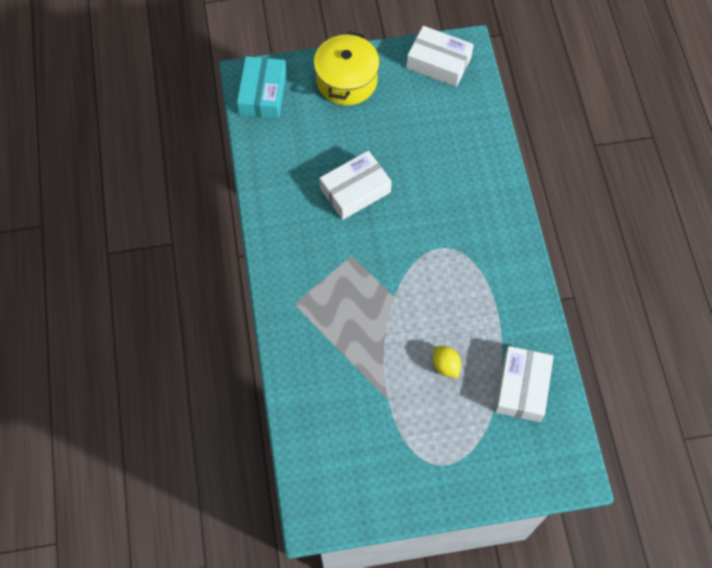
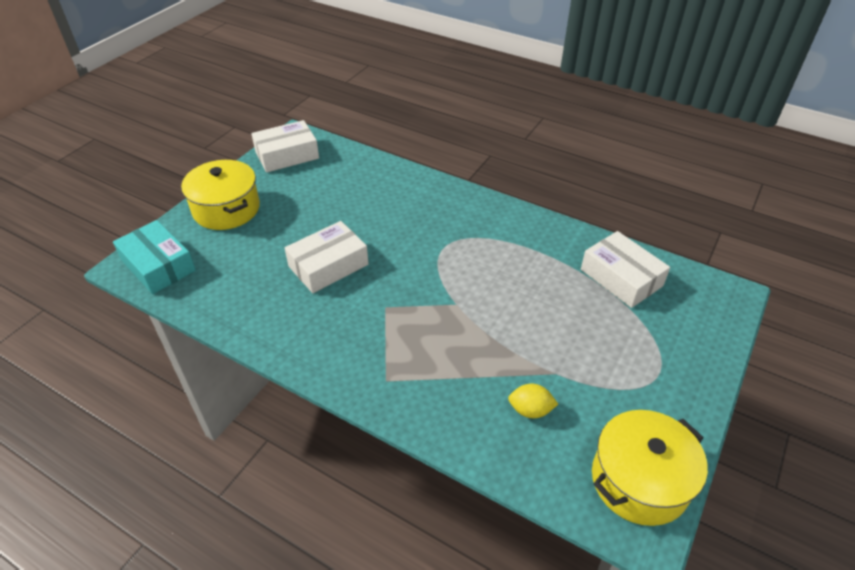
camera: 50 degrees left, 20 degrees down
white box [320,151,392,220] -> white box turned 45 degrees clockwise [285,221,369,293]
yellow lemon [433,346,461,378] -> yellow lemon moved to [508,384,558,418]
none -> yellow pot [592,410,708,526]

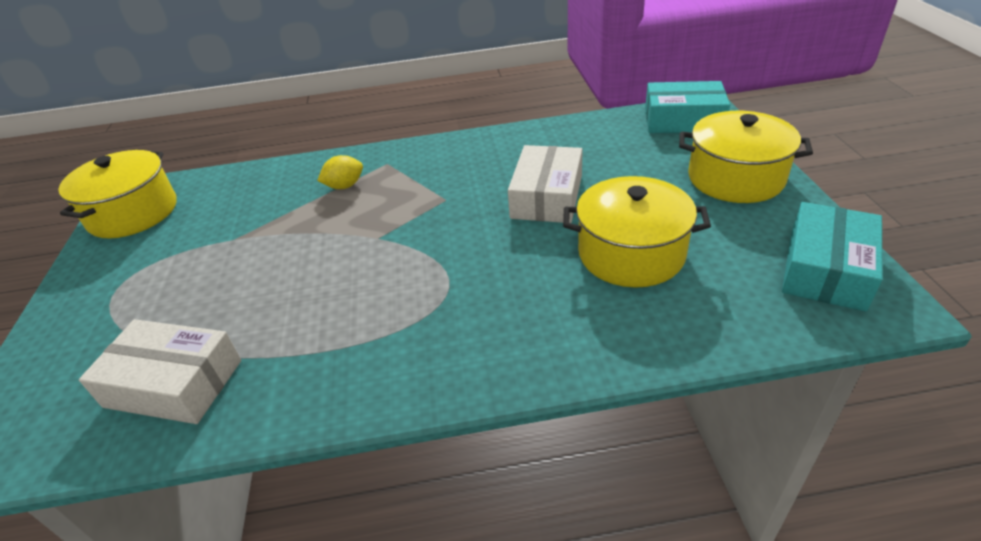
camera: 145 degrees right, 5 degrees down
white box [251,120,319,173] -> turquoise box [782,202,882,312]
yellow lemon [508,384,558,418] -> yellow lemon moved to [317,155,363,189]
none -> yellow pot [563,176,711,288]

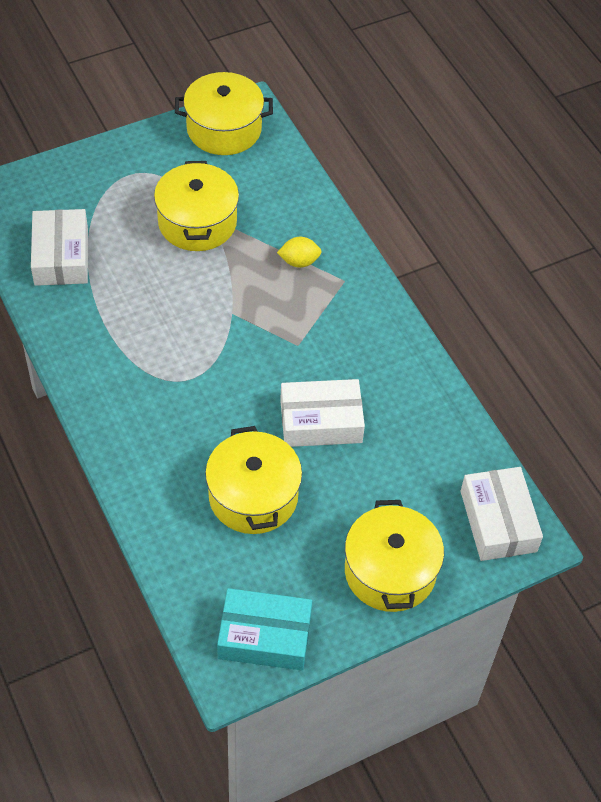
camera: 65 degrees right, 15 degrees up
yellow lemon [317,155,363,189] -> yellow lemon turned 45 degrees counterclockwise [277,237,322,268]
turquoise box [645,81,730,133] -> white box [461,467,543,561]
none -> yellow pot [154,161,239,251]

